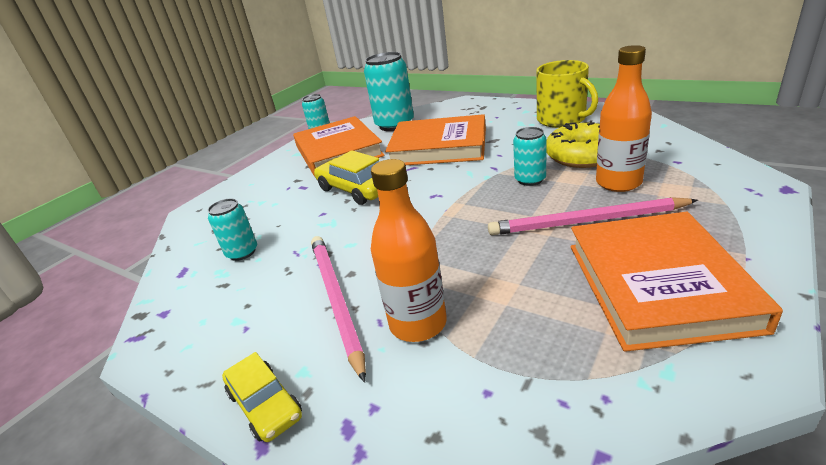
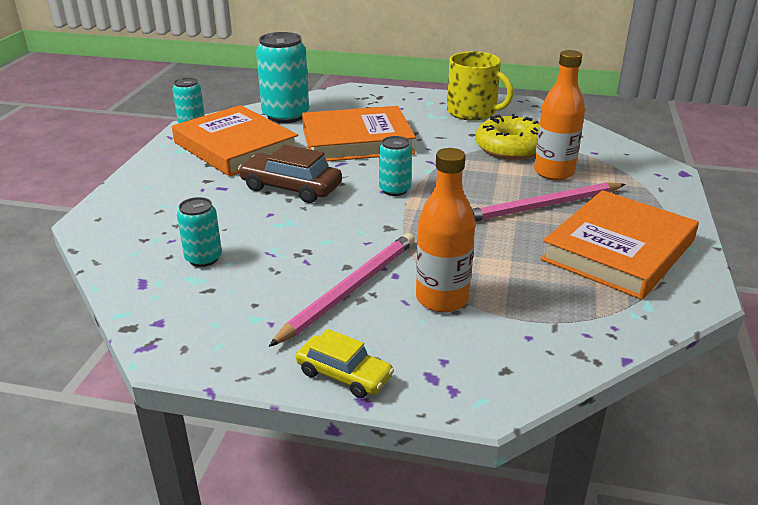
camera: 25 degrees left, 0 degrees up
pink pencil [311,236,366,383] -> pink pencil turned 75 degrees clockwise [269,233,415,347]
yellow car [314,150,380,205] -> brown car [238,145,342,203]
turquoise can [513,127,547,186] -> turquoise can moved to [379,136,412,196]
orange book [570,212,783,352] -> orange book turned 60 degrees clockwise [541,190,699,300]

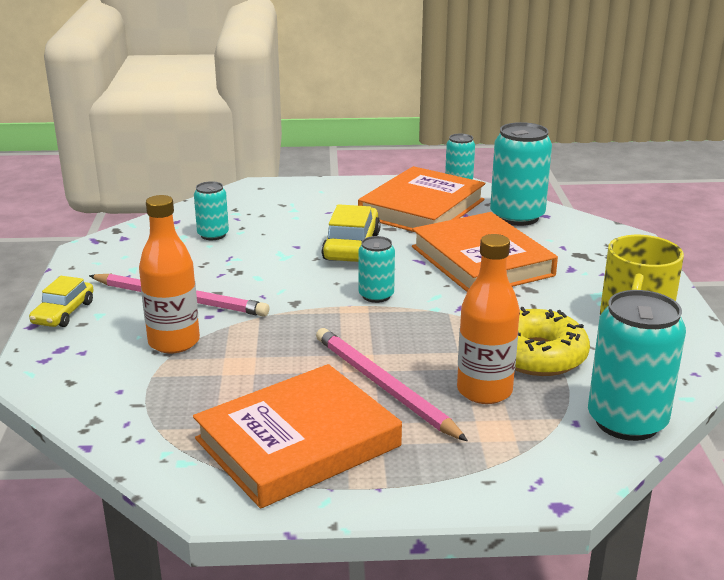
camera: 75 degrees right, 5 degrees down
brown car [238,145,342,203] -> yellow car [322,204,381,262]
orange book [541,190,699,300] -> orange book turned 60 degrees counterclockwise [193,364,402,509]
none -> turquoise can [588,290,686,441]

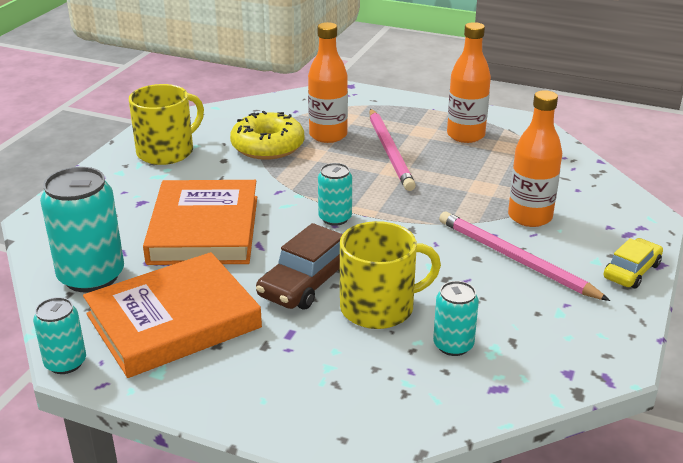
camera: 155 degrees left, 5 degrees up
orange book [193,364,402,509] -> orange bottle [447,22,491,143]
yellow car [322,204,381,262] -> brown car [256,223,342,309]
turquoise can [588,290,686,441] -> none
none -> yellow mug [340,221,441,329]

